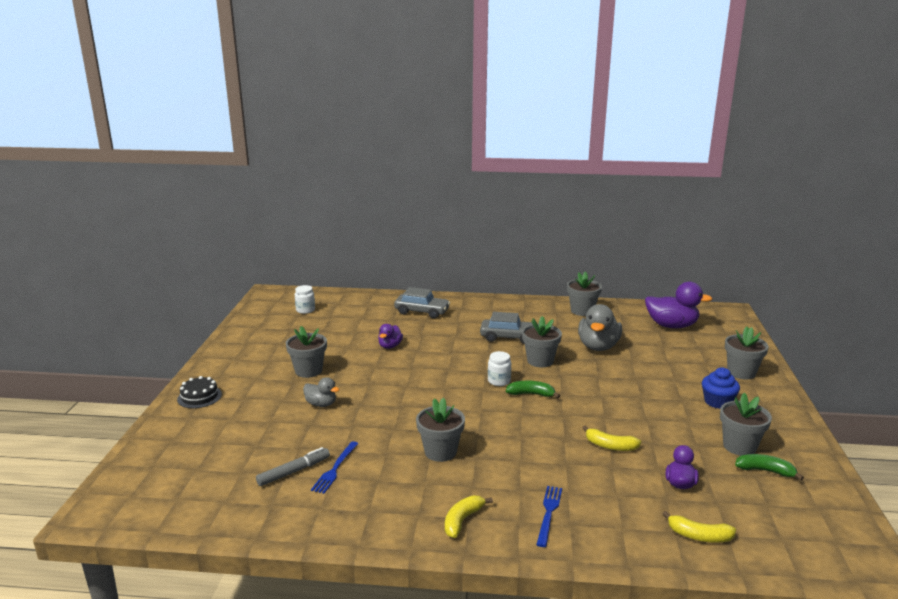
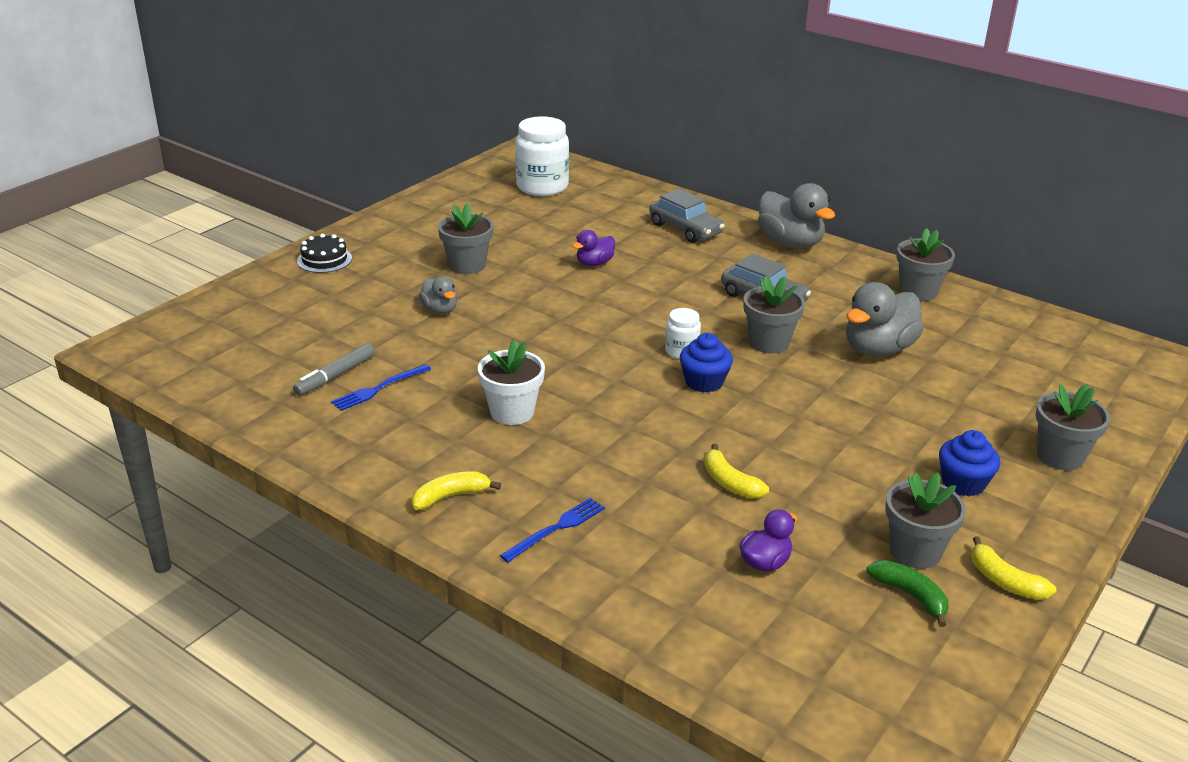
camera: 30 degrees right, 10 degrees up
grey marker [256,447,330,486] -> grey marker turned 135 degrees clockwise [293,344,375,396]
white jar [295,285,315,314] -> white jar [515,116,569,196], size x1.95
grey flower pot [416,398,465,462] -> white flower pot [478,339,545,425]
green banana [506,381,560,398] -> blue cupcake [680,333,733,392]
purple duck [645,282,713,328] -> none
yellow banana [663,511,736,543] -> yellow banana moved to [971,536,1057,600]
none -> grey duck [758,183,835,248]

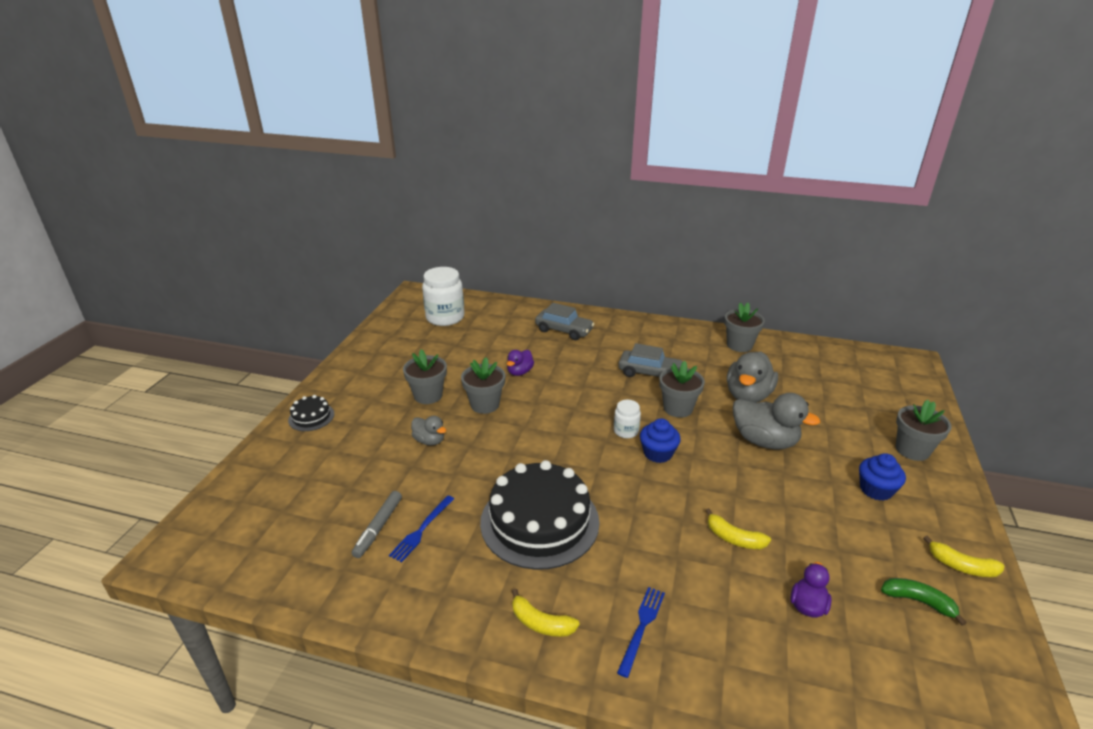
camera: 20 degrees left, 0 degrees up
yellow banana [412,471,501,510] -> yellow banana turned 105 degrees counterclockwise [512,589,580,637]
white flower pot [478,339,545,425] -> black cake [480,460,599,570]
grey duck [758,183,835,248] -> grey duck moved to [733,393,820,450]
grey flower pot [885,472,966,569] -> grey flower pot moved to [461,357,505,414]

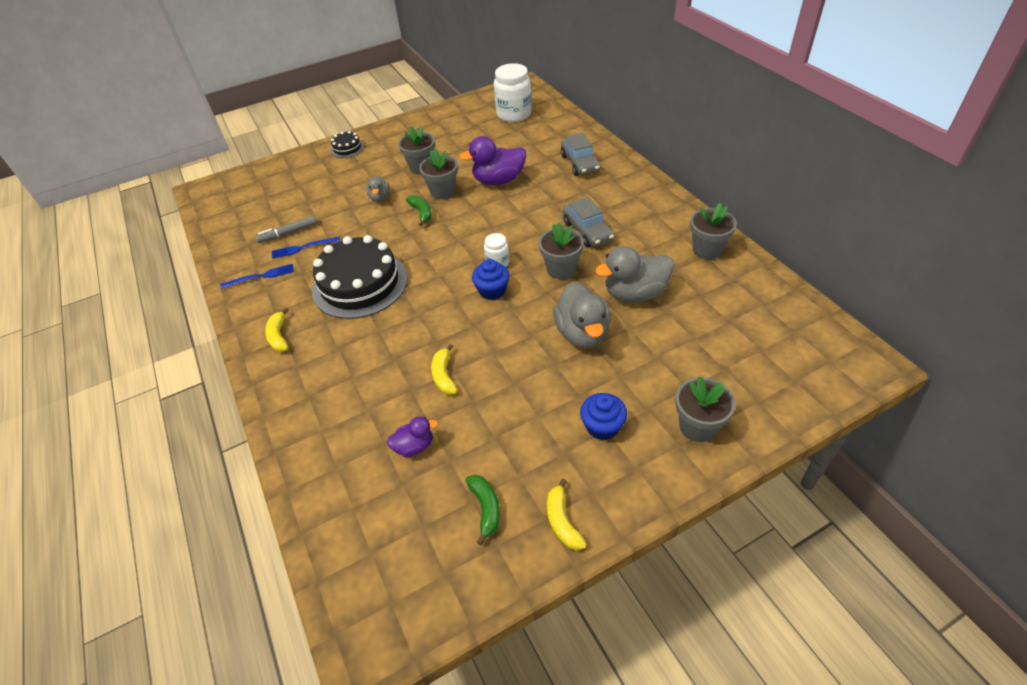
camera: 50 degrees right, 15 degrees up
purple duck [507,350,534,376] -> purple duck [460,136,526,185], size x1.84
blue fork [617,587,665,678] -> blue fork moved to [221,264,294,289]
none -> green banana [406,195,432,226]

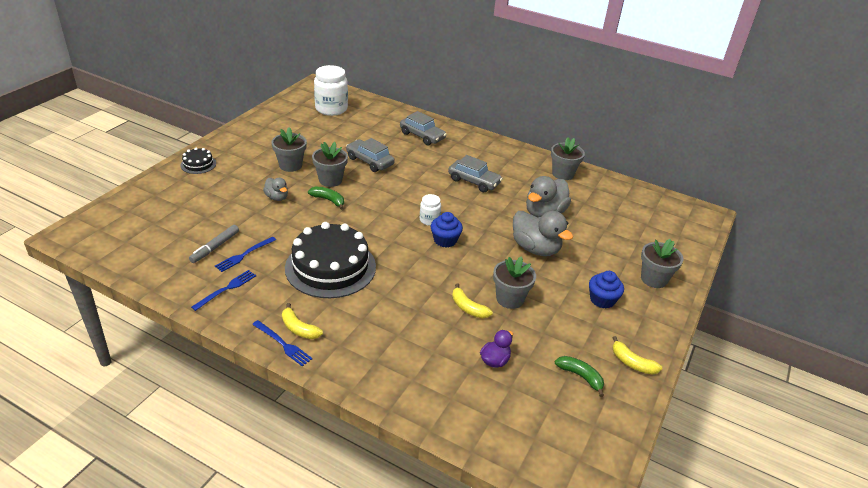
camera: 40 degrees left, 10 degrees down
purple duck [460,136,526,185] -> grey car [346,138,395,172]
grey flower pot [539,223,584,279] -> grey flower pot moved to [493,256,536,309]
none -> blue fork [252,320,312,367]

